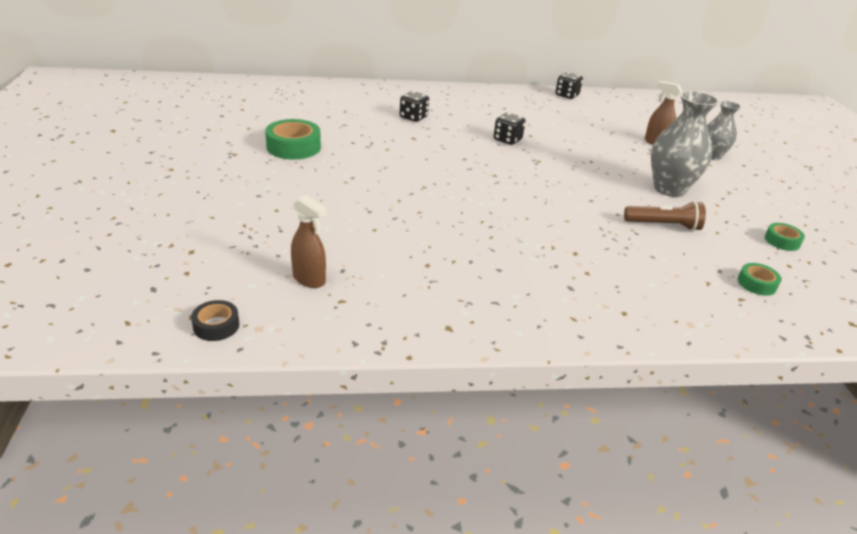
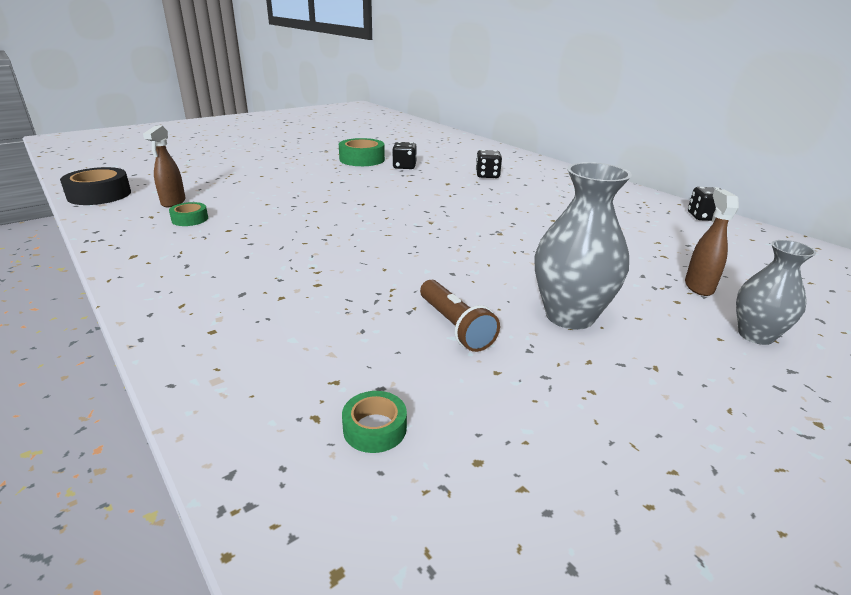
camera: 60 degrees right, 5 degrees down
black tape [191,300,239,341] -> black tape [60,167,131,205], size x1.82
black dice [494,113,526,145] -> black dice moved to [392,142,417,169]
green tape [765,223,805,251] -> green tape moved to [169,202,208,226]

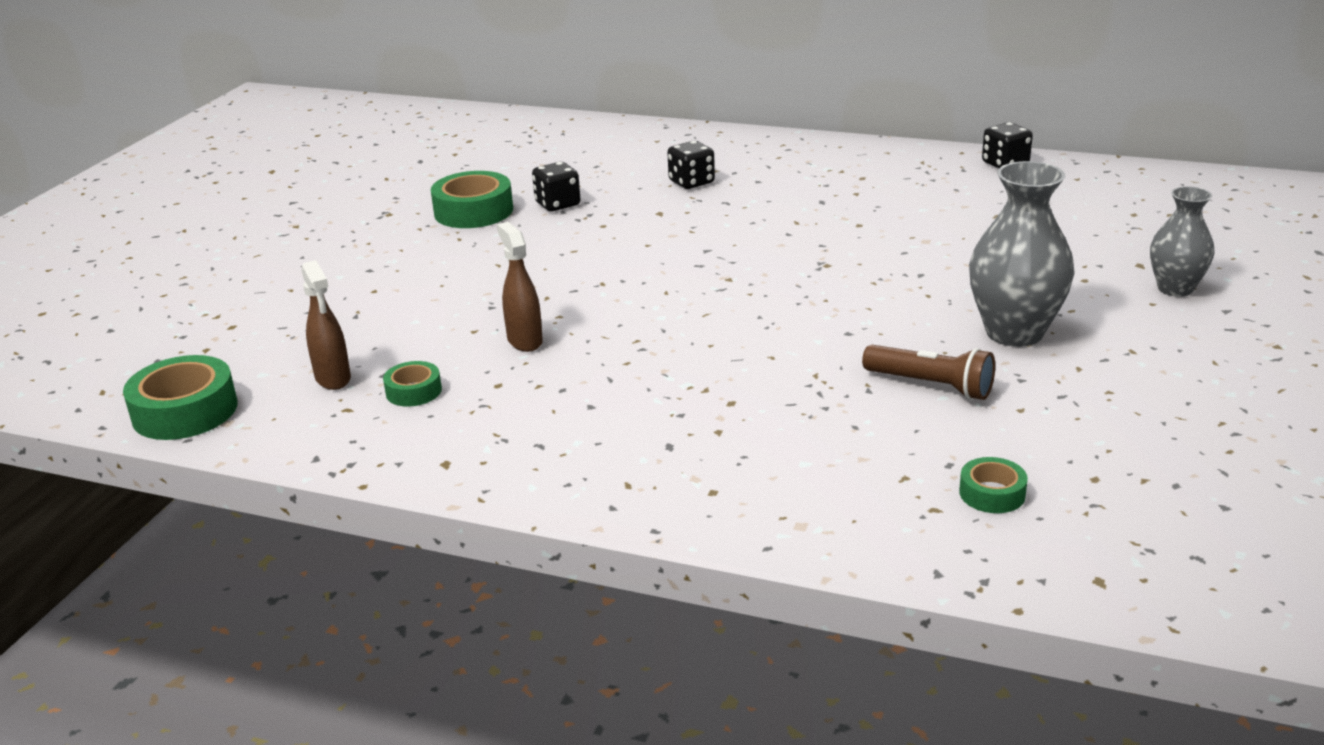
camera: 30 degrees left, 0 degrees up
black tape [60,167,131,205] -> green tape [123,355,238,440]
brown spray bottle [685,189,739,296] -> brown spray bottle moved to [497,222,543,352]

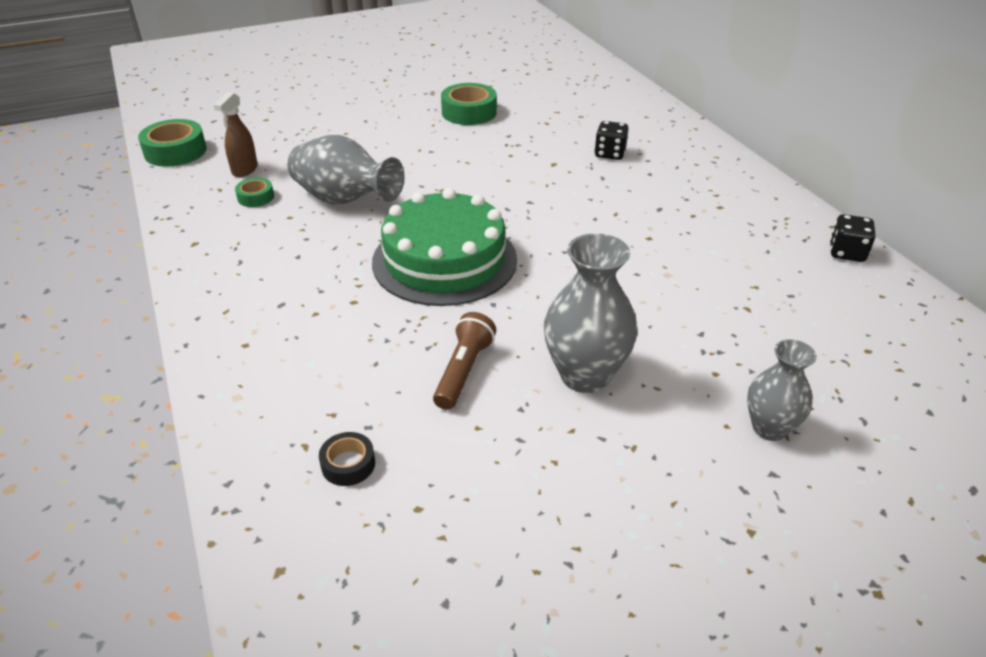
camera: 45 degrees right, 10 degrees up
brown spray bottle [497,222,543,352] -> grey vase [288,135,405,204]
black dice [532,162,581,211] -> none
brown flashlight [862,345,995,400] -> brown flashlight turned 150 degrees counterclockwise [433,312,496,410]
green tape [959,457,1028,513] -> black tape [319,432,375,486]
none -> green cake [372,188,517,306]

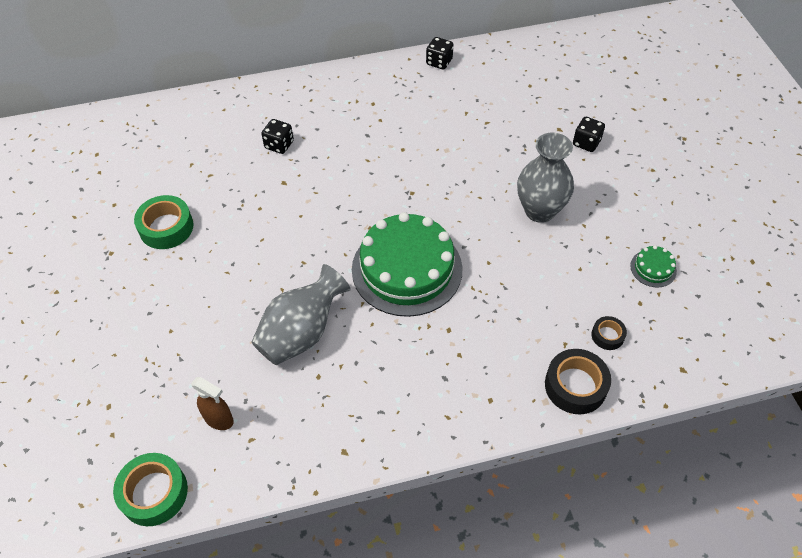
camera: 80 degrees left, 15 degrees up
green tape [235,178,274,207] -> none
brown flashlight [433,312,496,410] -> none
grey vase [747,339,817,441] -> black dice [573,117,605,152]
none -> black tape [545,349,611,414]
none -> green cake [630,245,677,288]

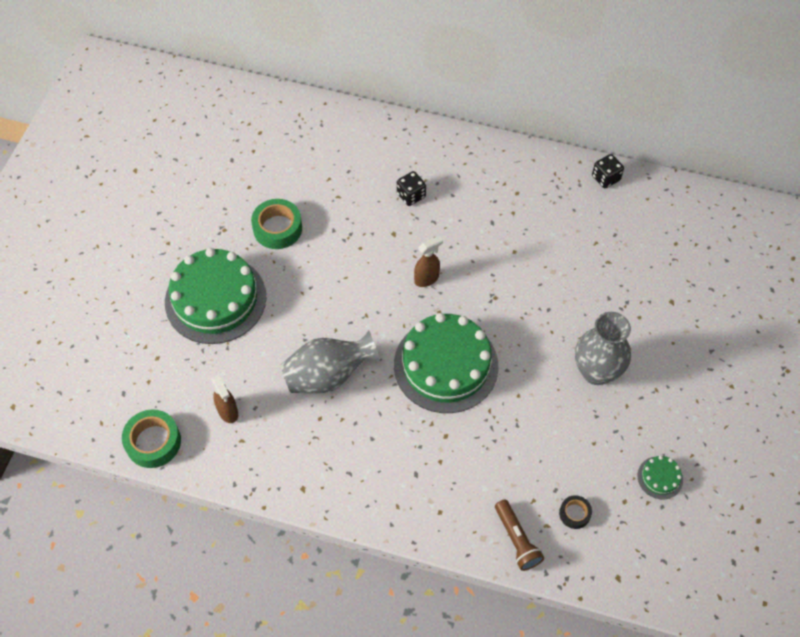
camera: 30 degrees right, 5 degrees up
black tape [545,349,611,414] -> brown flashlight [495,499,544,571]
black dice [573,117,605,152] -> none
none -> green cake [165,248,266,344]
none -> brown spray bottle [414,236,443,287]

